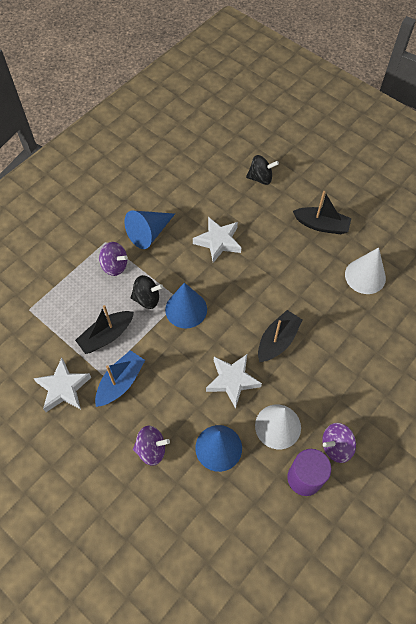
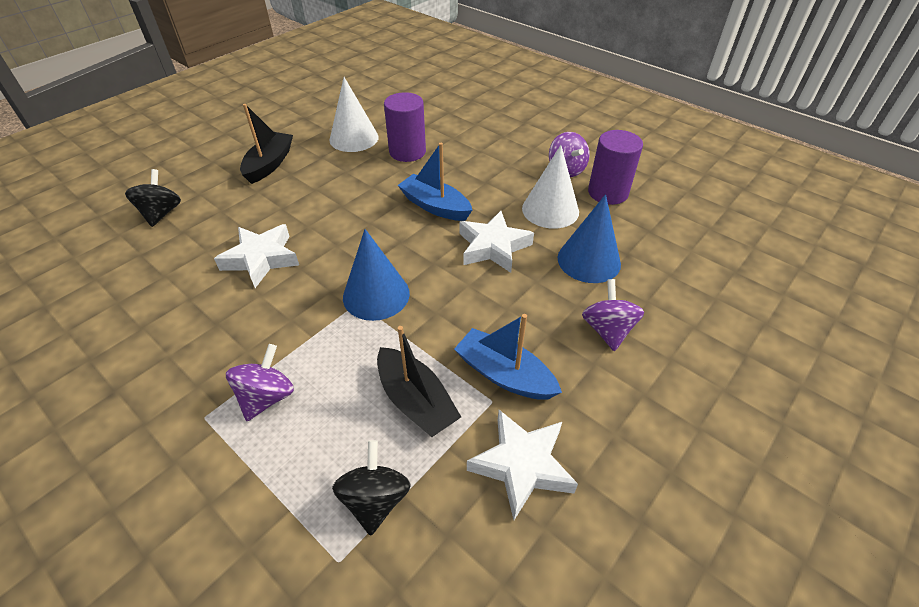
camera: 90 degrees left, 15 degrees down
blue cone [125,211,175,249] -> none
black spinning top [131,275,163,309] -> black spinning top moved to [332,440,411,536]
black boat [258,310,303,362] -> blue boat [398,143,472,221]
none -> purple cylinder [384,92,426,162]

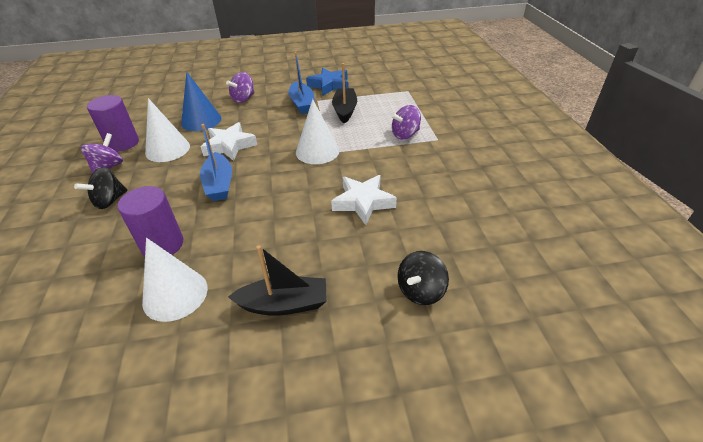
camera: 140 degrees left, 5 degrees down
black boat [240,104,293,184] -> black boat turned 150 degrees counterclockwise [228,245,327,316]
black spinning top [332,440,411,536] -> black spinning top moved to [74,167,127,209]
blue cone [343,229,410,321] -> white cone [296,99,339,164]
white star [467,410,578,520] -> blue star [306,68,349,96]

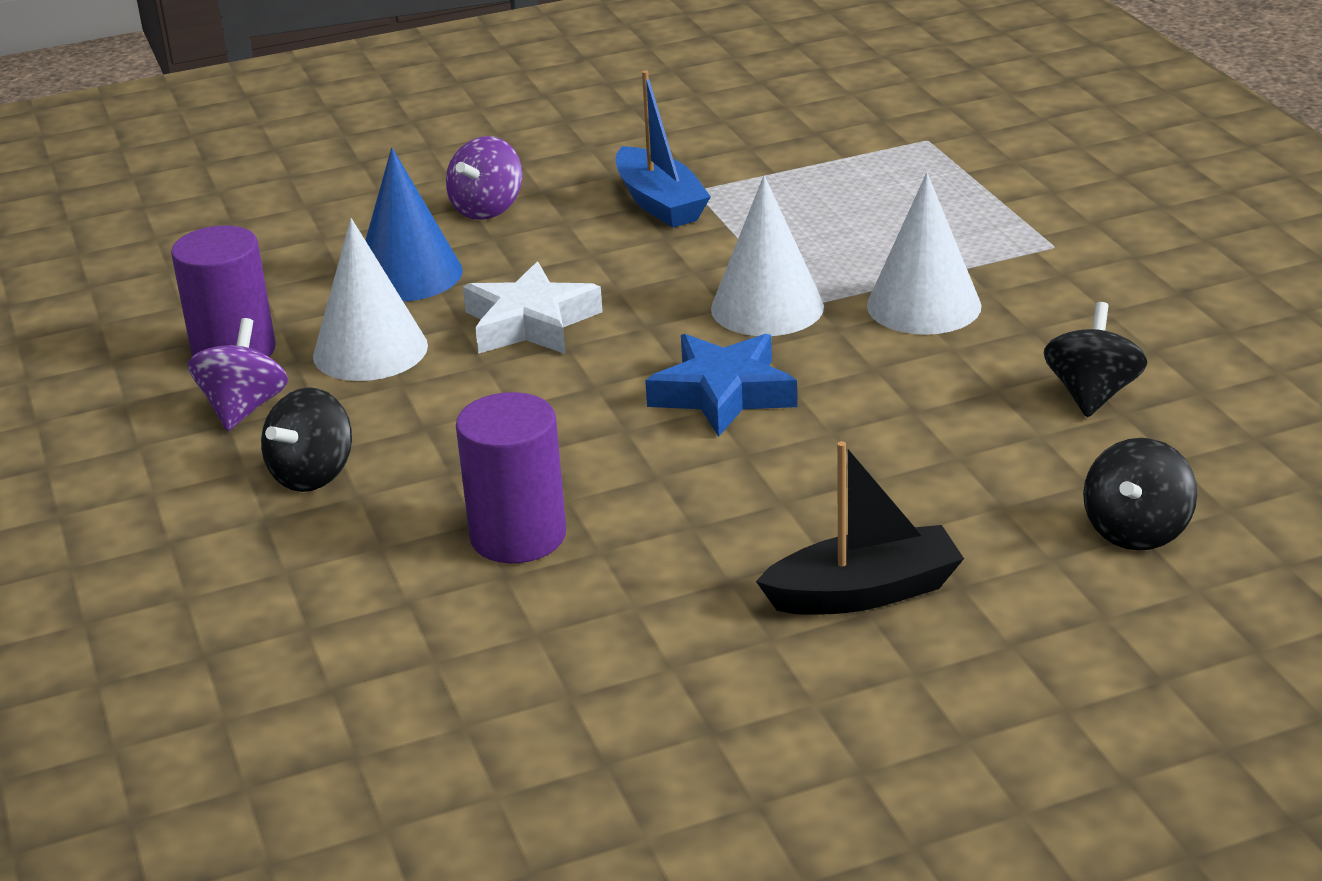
camera: 10 degrees left, 10 degrees down
white cone [142,238,208,322] -> white cone moved to [867,173,982,335]
blue boat [200,124,232,201] -> none
blue star [306,68,349,96] -> blue star moved to [645,334,797,437]
white star [331,175,397,225] -> none
black boat [332,63,357,124] -> none
purple spinning top [391,105,421,139] -> none
none -> black spinning top [1044,302,1147,417]

